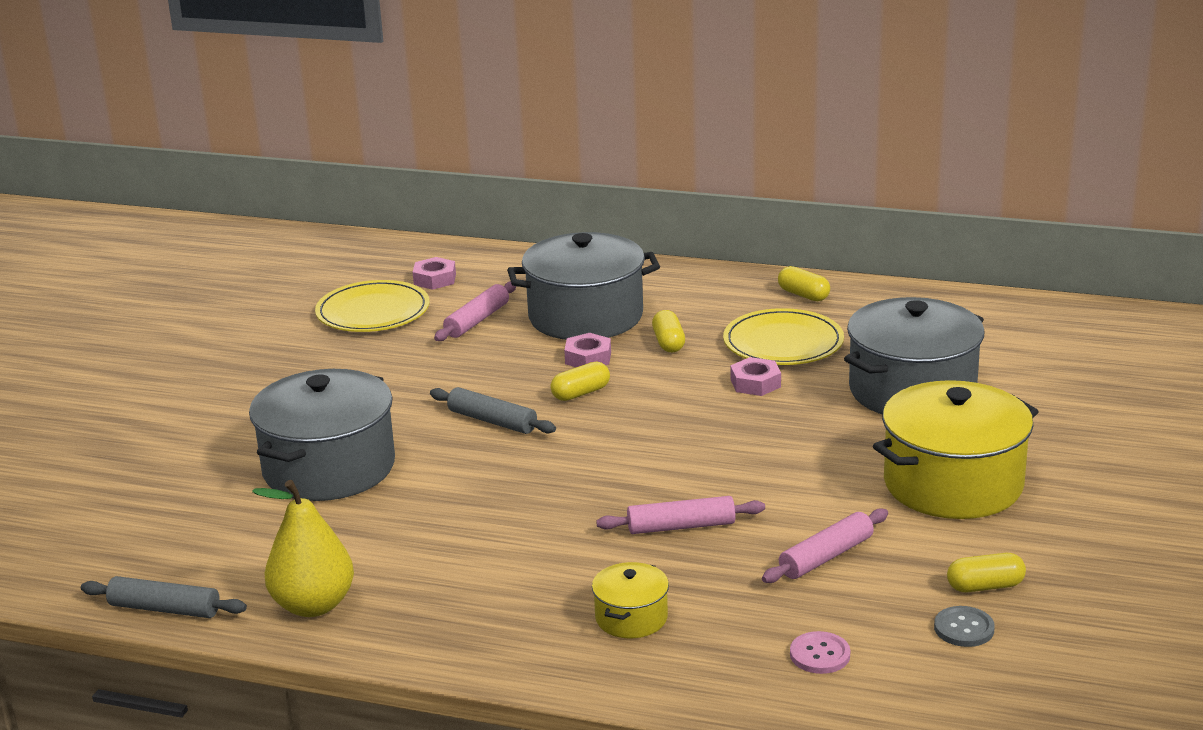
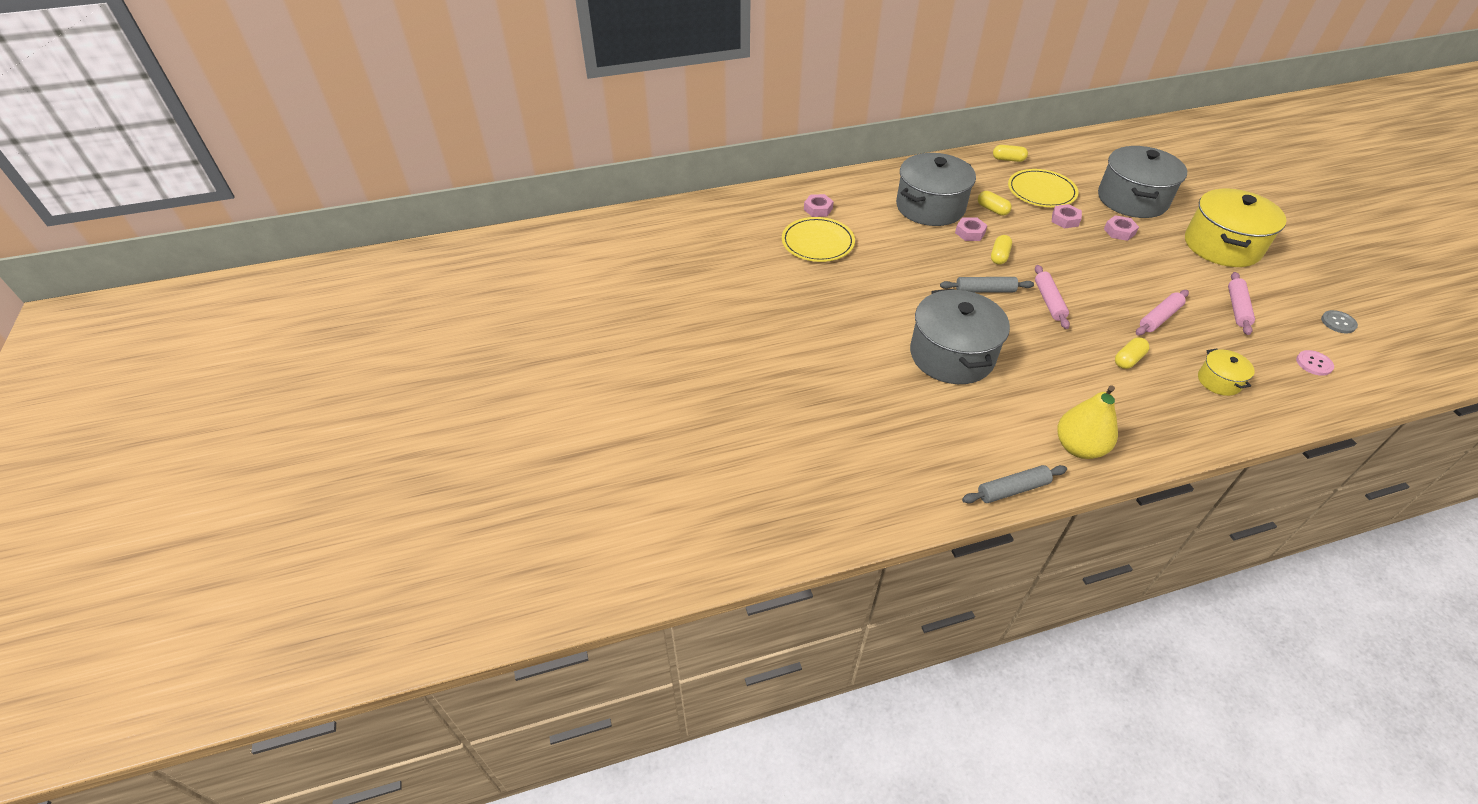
camera: 35 degrees left, 20 degrees up
pink rolling pin [434,281,516,341] -> pink rolling pin moved to [1035,265,1070,329]
yellow capsule [947,553,1026,592] -> yellow capsule moved to [1115,337,1149,369]
none -> pink nut [1104,215,1139,241]

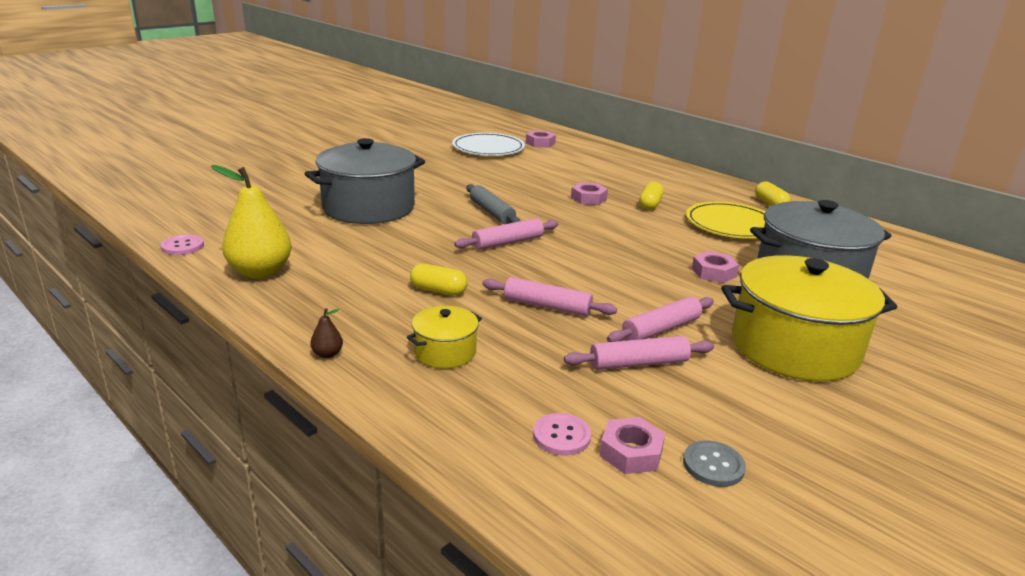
camera: 60 degrees right, 20 degrees down
yellow plate [782,217,855,262] -> white plate [452,133,525,156]
grey pot [896,153,976,226] -> none
grey rolling pin [962,465,1067,503] -> pink button [161,234,204,255]
yellow capsule [991,235,1012,265] -> none
pink nut [1052,204,1082,228] -> pink nut moved to [600,417,665,474]
none -> brown pear [310,308,343,358]
none -> pink rolling pin [607,297,714,342]

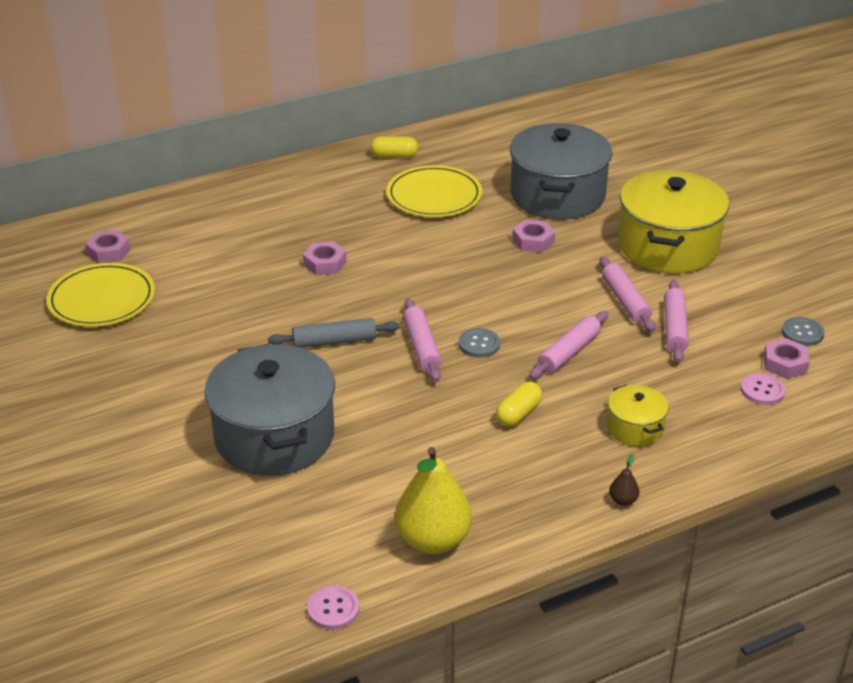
camera: 70 degrees left, 10 degrees up
white plate [452,133,525,156] -> yellow plate [46,263,155,327]
yellow capsule [639,182,663,210] -> none
none -> grey button [458,328,500,358]

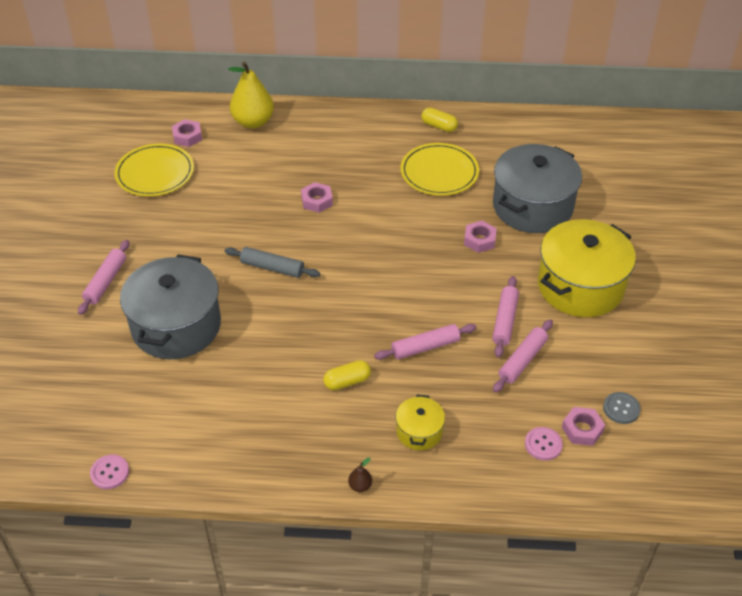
camera: 30 degrees right, 10 degrees up
yellow pear [395,447,472,554] -> yellow pear moved to [228,61,274,129]
pink rolling pin [403,298,442,382] -> pink rolling pin moved to [78,240,129,315]
grey button [458,328,500,358] -> none

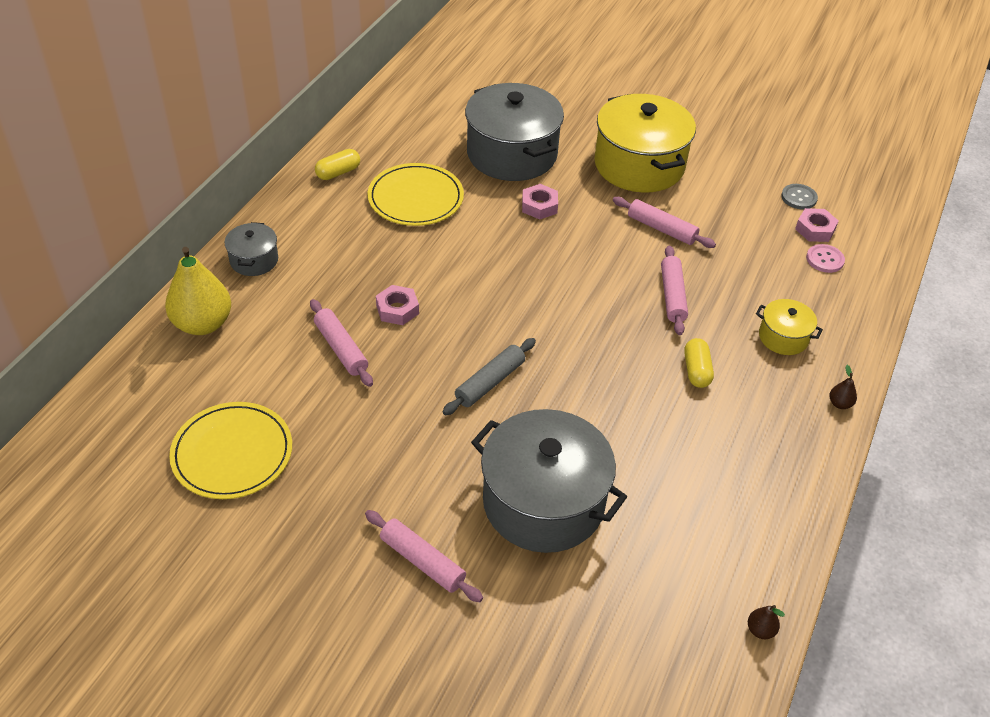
camera: 70 degrees left, 0 degrees up
pink button [90,454,129,489] -> brown pear [748,605,785,639]
pink nut [172,119,202,147] -> none
pink rolling pin [493,319,553,393] -> pink rolling pin moved to [310,299,373,387]
none -> grey pot [225,222,278,276]

